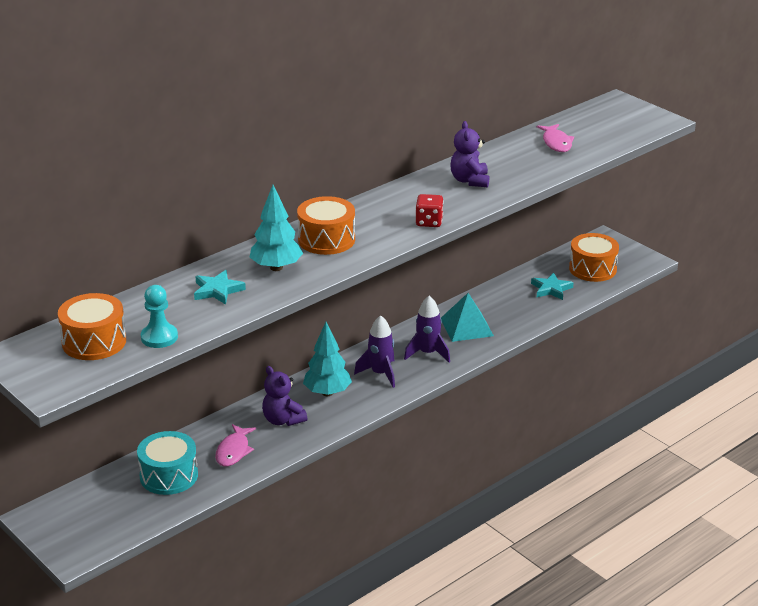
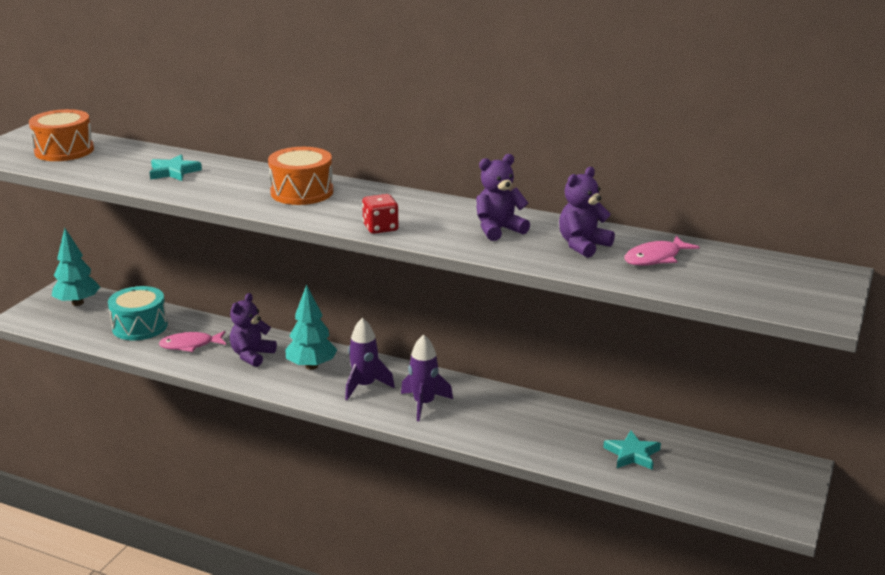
camera: 65 degrees right, 5 degrees down
turquoise pawn [141,285,178,348] -> none
turquoise tree [250,185,303,271] -> turquoise tree moved to [52,228,100,306]
turquoise pyramid [441,293,494,342] -> none
orange drum [569,233,619,282] -> none
none -> purple teddy bear [559,167,615,258]

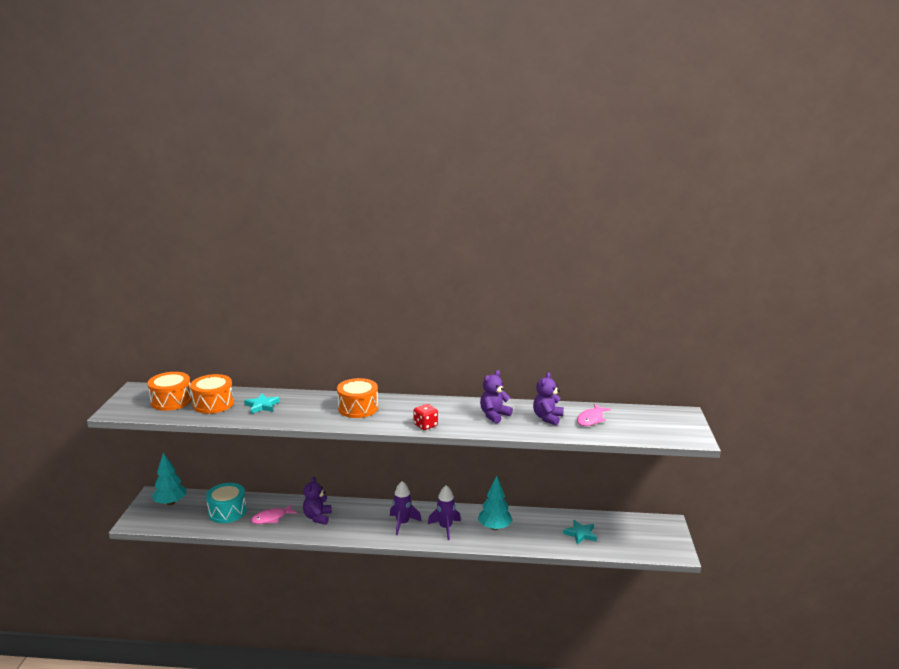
camera: 20 degrees left, 5 degrees down
turquoise tree [285,285,337,370] -> turquoise tree moved to [478,476,513,530]
none -> orange drum [190,374,234,414]

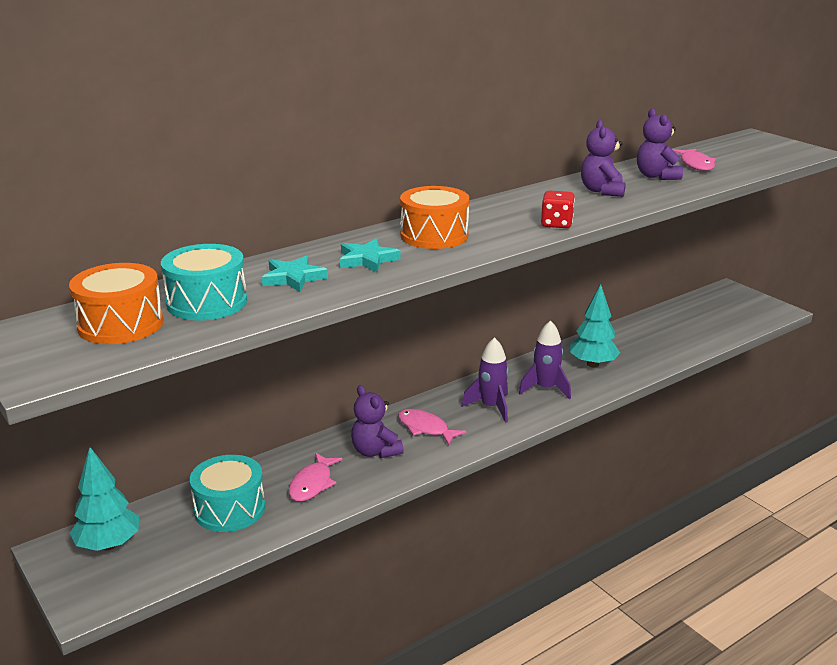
camera: 40 degrees left, 5 degrees up
orange drum [190,374,234,414] -> turquoise drum [161,244,247,321]
turquoise star [563,520,597,545] -> turquoise star moved to [339,238,401,273]
none -> pink fish [398,409,466,445]

